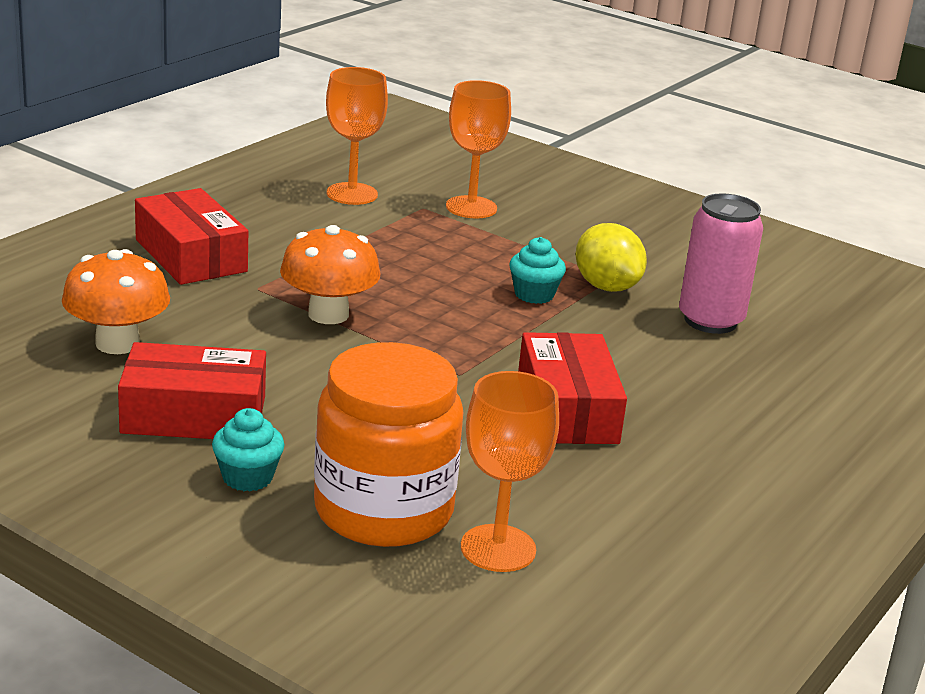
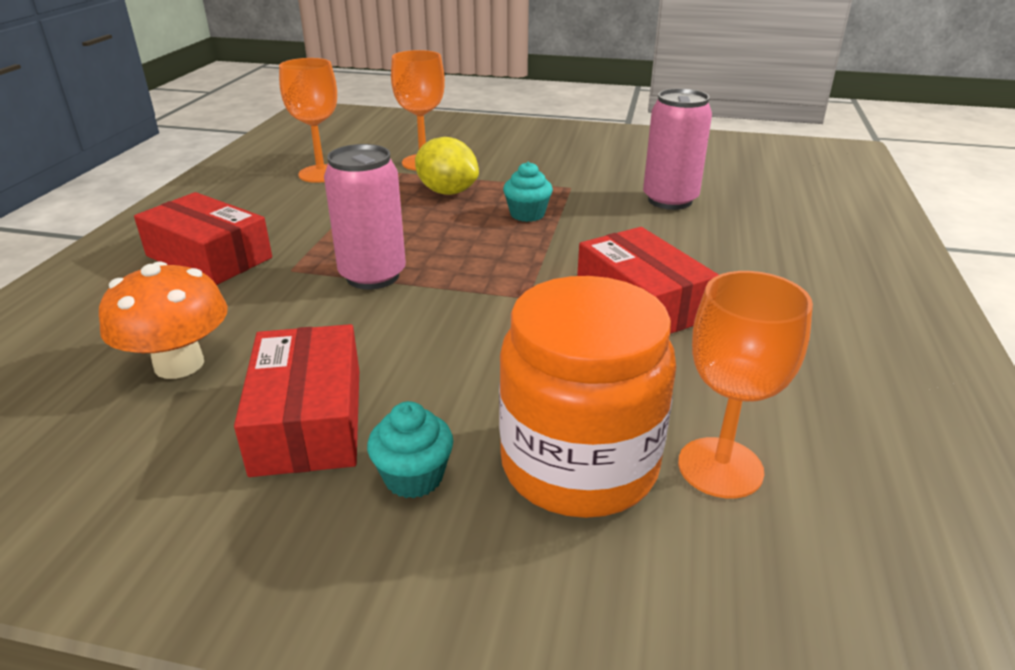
camera: 20 degrees left, 5 degrees up
red box [118,342,266,439] -> red box turned 75 degrees counterclockwise [234,324,359,477]
orange mushroom [280,225,380,324] -> pink can [324,144,406,289]
yellow lemon [575,223,647,292] -> yellow lemon moved to [415,137,479,195]

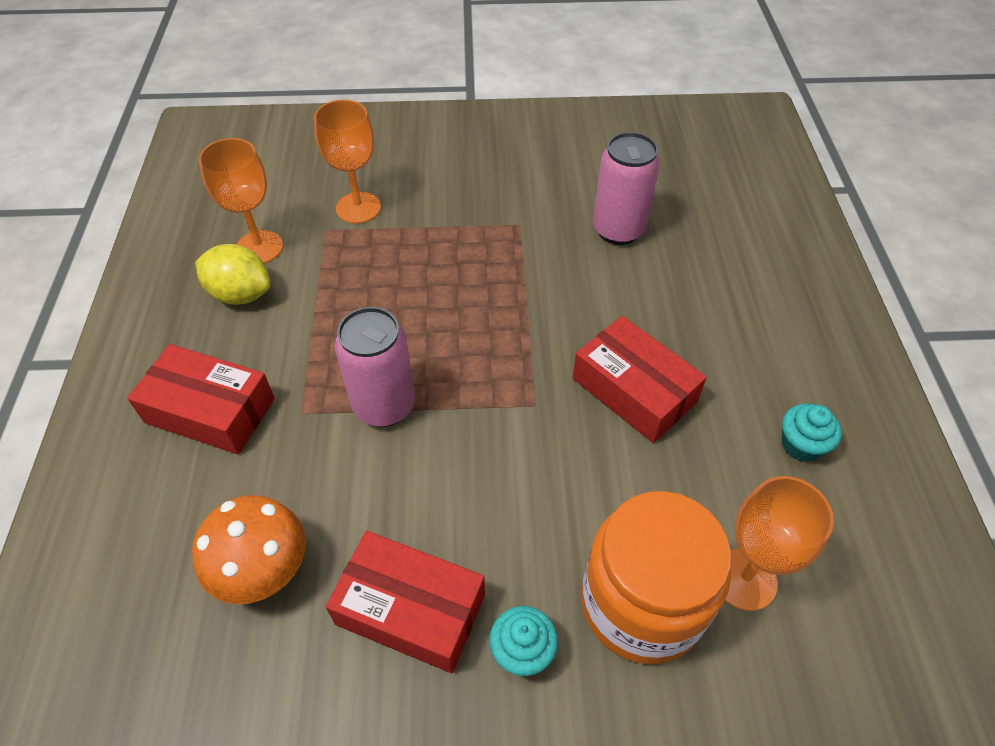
camera: 15 degrees left, 20 degrees up
red box [234,324,359,477] -> red box turned 45 degrees counterclockwise [326,531,485,673]
yellow lemon [415,137,479,195] -> yellow lemon moved to [195,244,270,305]
turquoise cupcake [503,162,553,222] -> turquoise cupcake moved to [782,403,842,462]

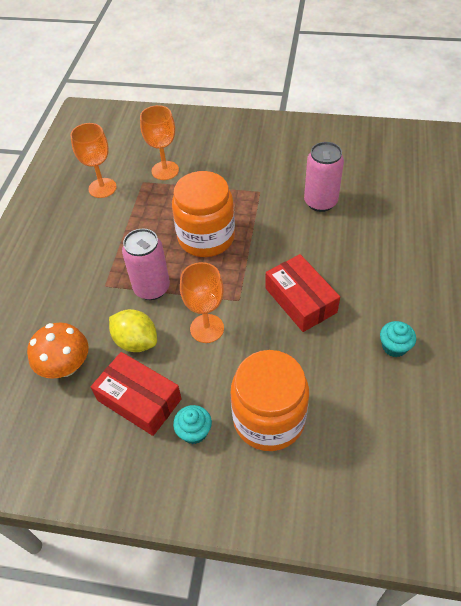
camera: 15 degrees right, 0 degrees up
red box [127,344,275,454] -> none
yellow lemon [195,244,270,305] -> yellow lemon moved to [109,309,157,352]
orange goblet [725,476,834,611] -> orange goblet moved to [180,262,224,343]
none -> orange jar [172,171,235,257]

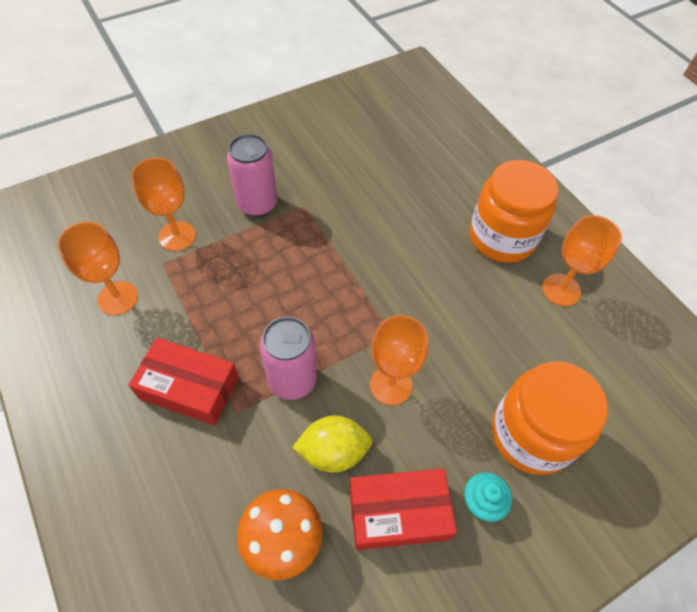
camera: 45 degrees left, 5 degrees up
orange jar [172,171,235,257] -> orange jar moved to [470,160,558,263]
red box [265,254,340,332] -> red box moved to [129,337,239,426]
pink can [304,142,344,212] -> pink can moved to [227,134,277,217]
turquoise cupcake [380,321,416,357] -> orange goblet [542,215,622,306]

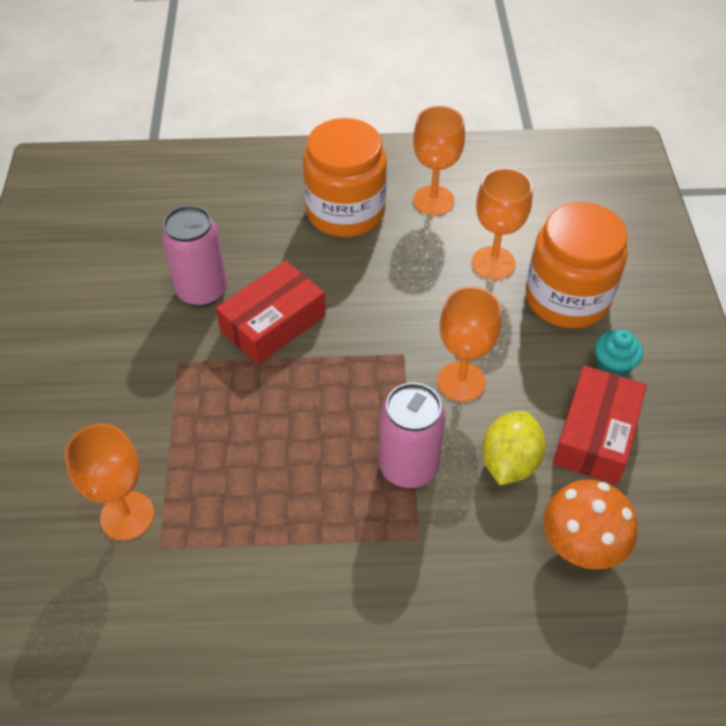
camera: 60 degrees left, 5 degrees down
orange goblet [57,222,138,315] -> orange goblet moved to [472,168,533,280]
red box [129,337,239,426] -> red box moved to [216,261,326,365]
pink can [227,134,277,217] -> pink can moved to [161,205,227,307]

